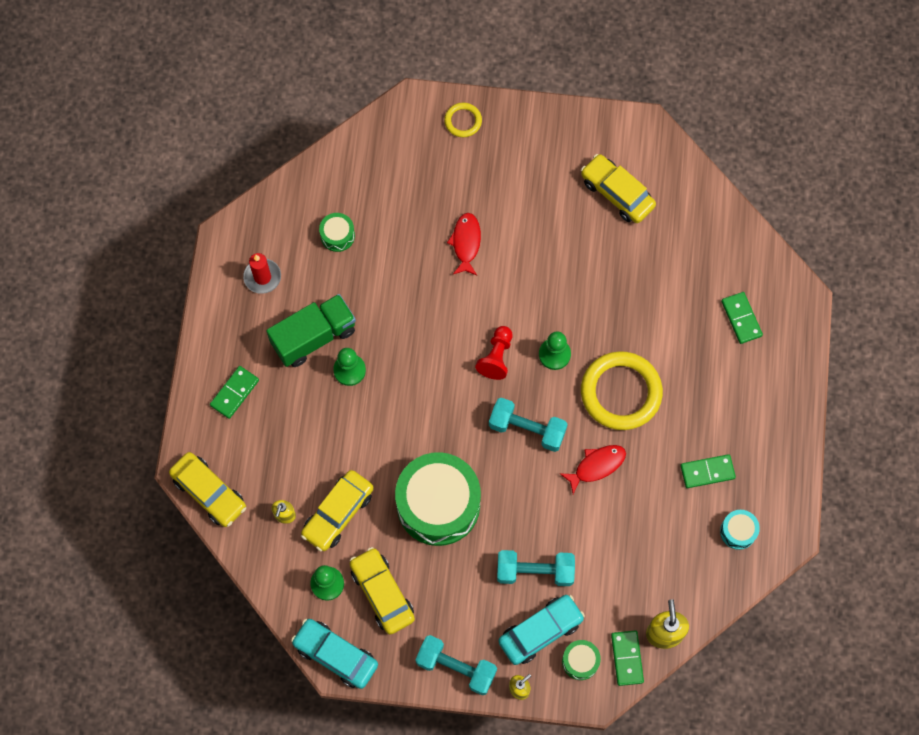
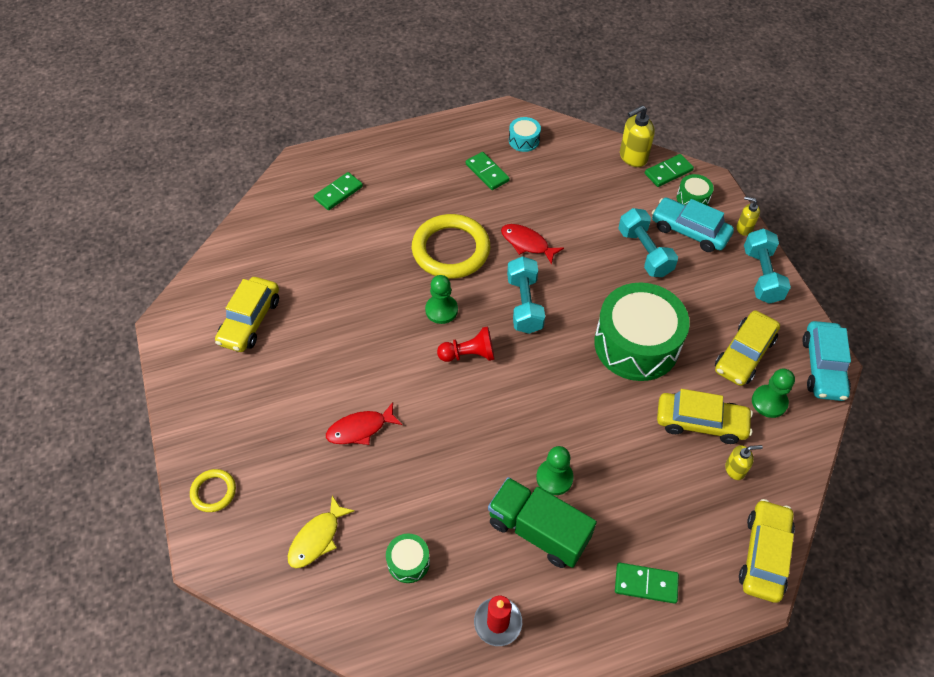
camera: 115 degrees left, 15 degrees down
none -> yellow fish [288,496,355,568]

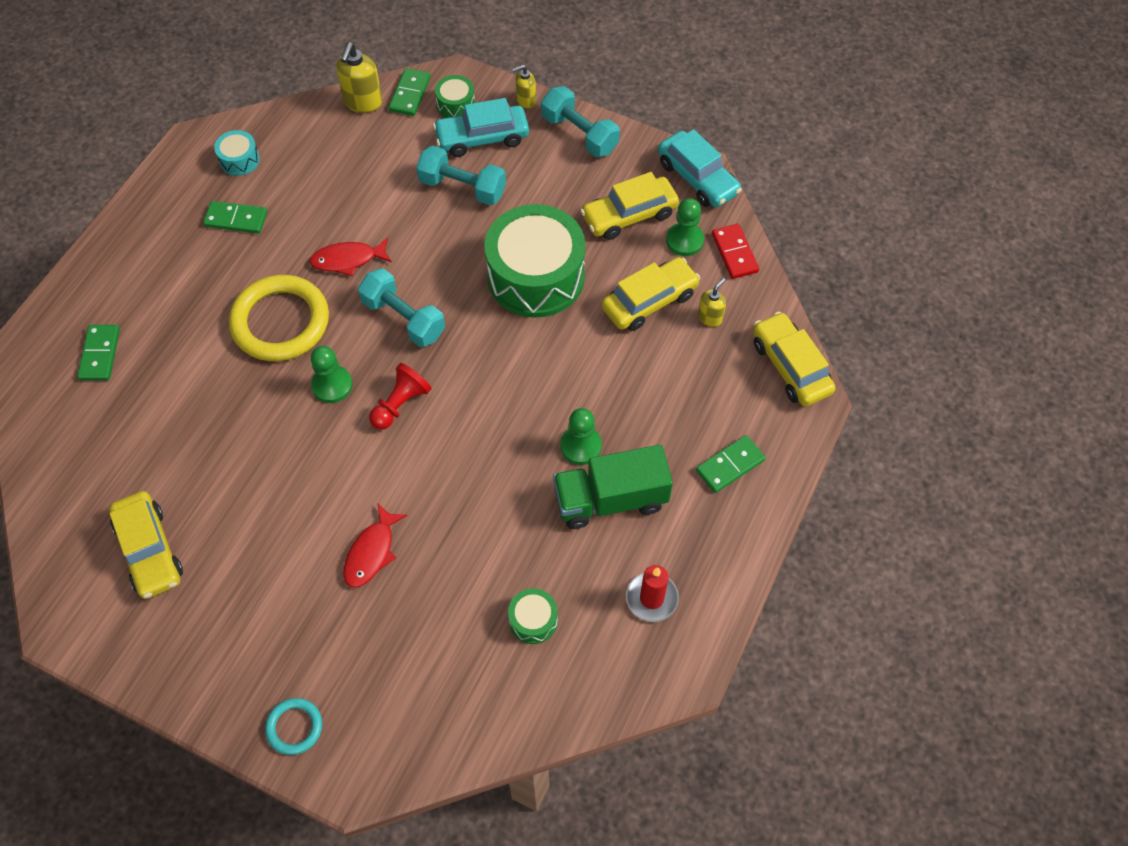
camera: 45 degrees left, 5 degrees up
yellow ring [190,469,236,512] -> turquoise ring [265,698,322,755]
yellow fish [288,496,355,568] -> none
yellow car [715,310,780,386] -> yellow car turned 75 degrees clockwise [580,172,679,240]
none -> red domino [712,224,759,279]

